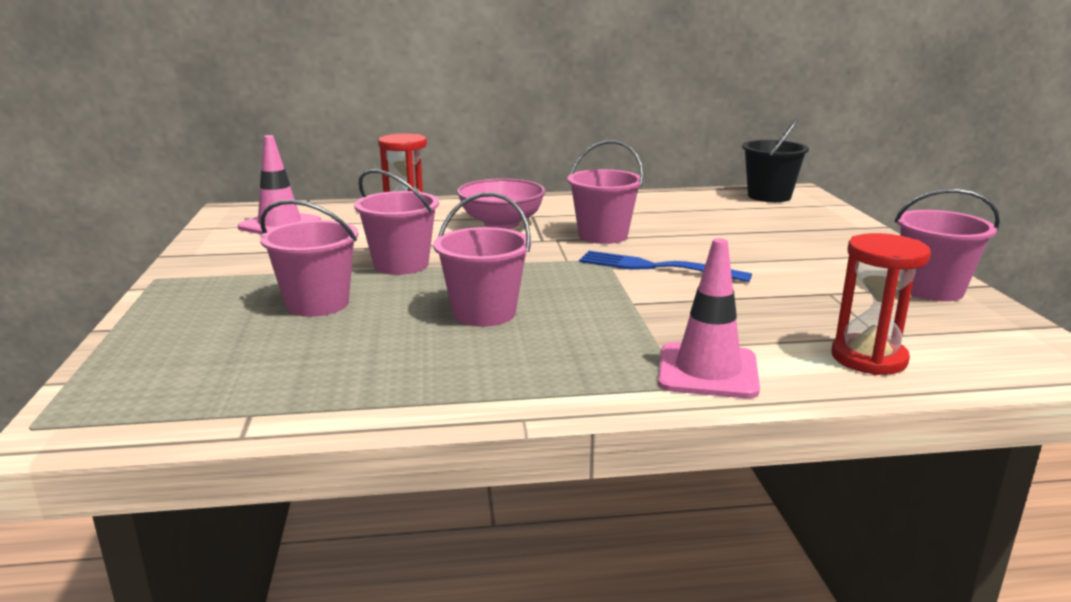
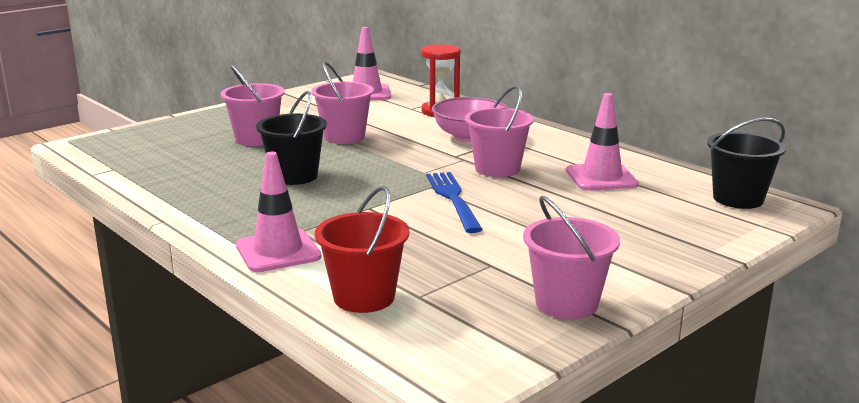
camera: 55 degrees right, 0 degrees up
pink bucket [433,192,531,327] -> black bucket [256,91,327,185]
red hourglass [831,233,931,375] -> red bucket [315,186,410,313]
none -> pink traffic cone [566,93,639,191]

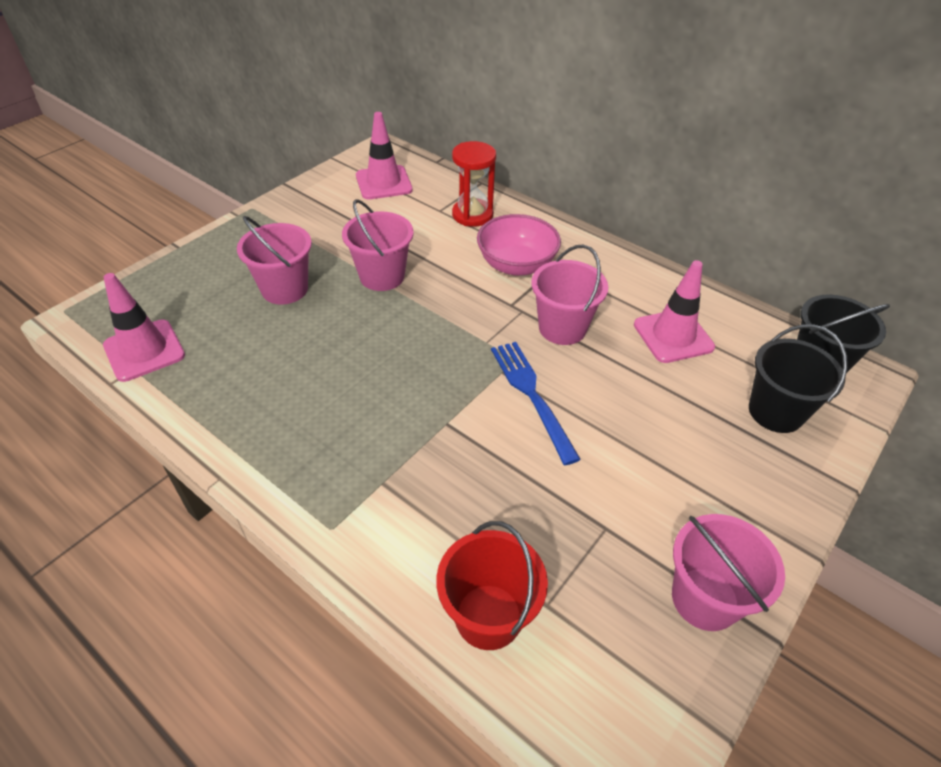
camera: 10 degrees left, 25 degrees up
pink traffic cone [236,152,321,272] -> pink traffic cone moved to [103,273,185,382]
black bucket [256,91,327,185] -> black bucket moved to [749,324,848,433]

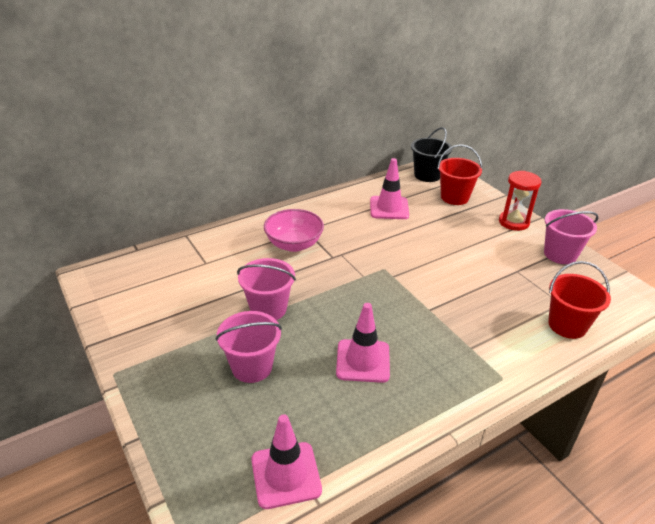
camera: 70 degrees left, 10 degrees down
pink traffic cone [356,112,413,199] -> pink traffic cone moved to [336,303,390,383]
red hourglass [452,141,496,227] -> red hourglass moved to [499,171,542,231]
blue fork [491,342,581,465] -> none
pink bucket [531,245,608,345] -> none
black bucket [749,324,848,433] -> red bucket [437,144,482,205]

